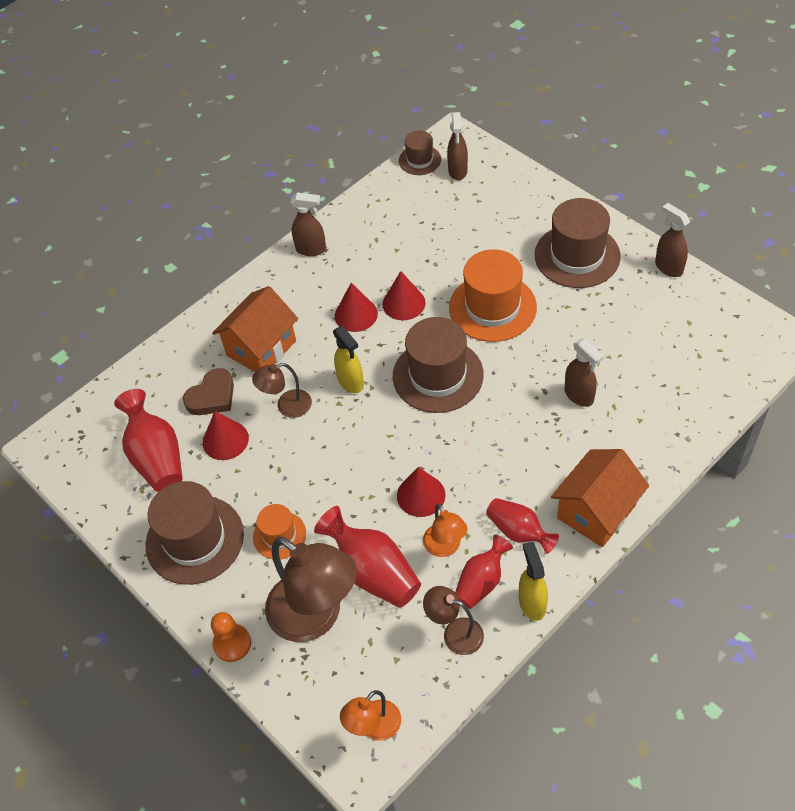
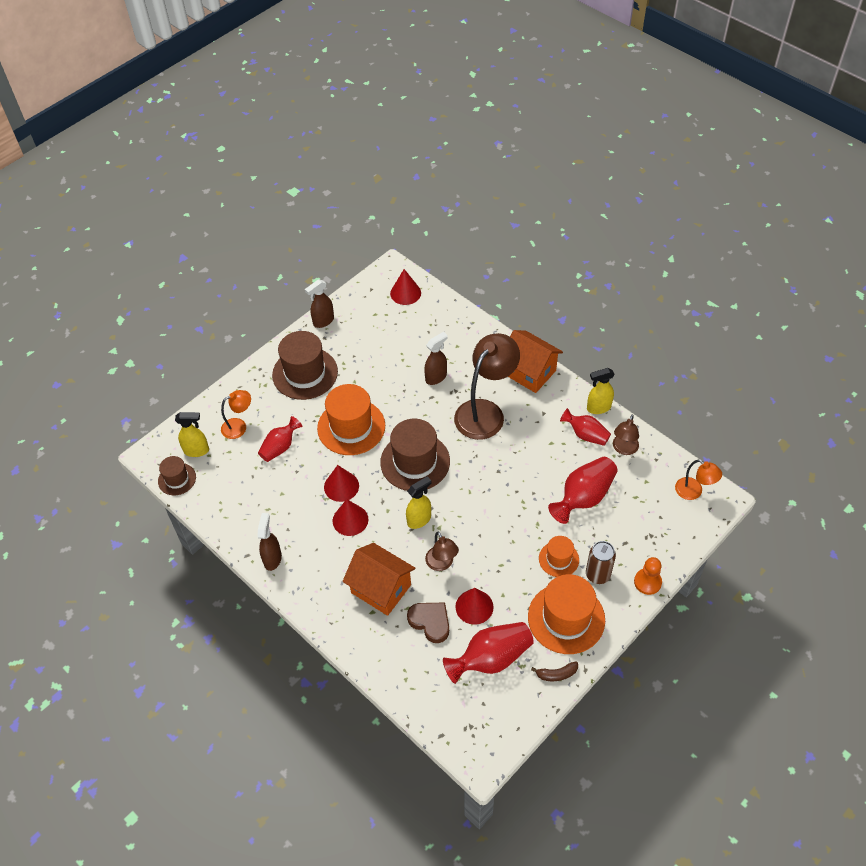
camera: 95 degrees left, 0 degrees up
brown hat [146,481,244,585] -> orange hat [528,574,605,654]
brown lamp [265,537,357,642] -> brown lamp moved to [454,333,520,440]
red cone [397,467,445,517] -> red cone moved to [390,269,421,305]
orange lamp [423,503,468,557] -> orange lamp moved to [221,390,251,439]
brown spray bottle [447,112,468,180] -> yellow spray bottle [175,412,209,457]
red vase [486,498,559,554] -> red vase moved to [258,416,302,462]
none -> brown banana [531,661,578,681]
none -> brown can [586,541,616,584]

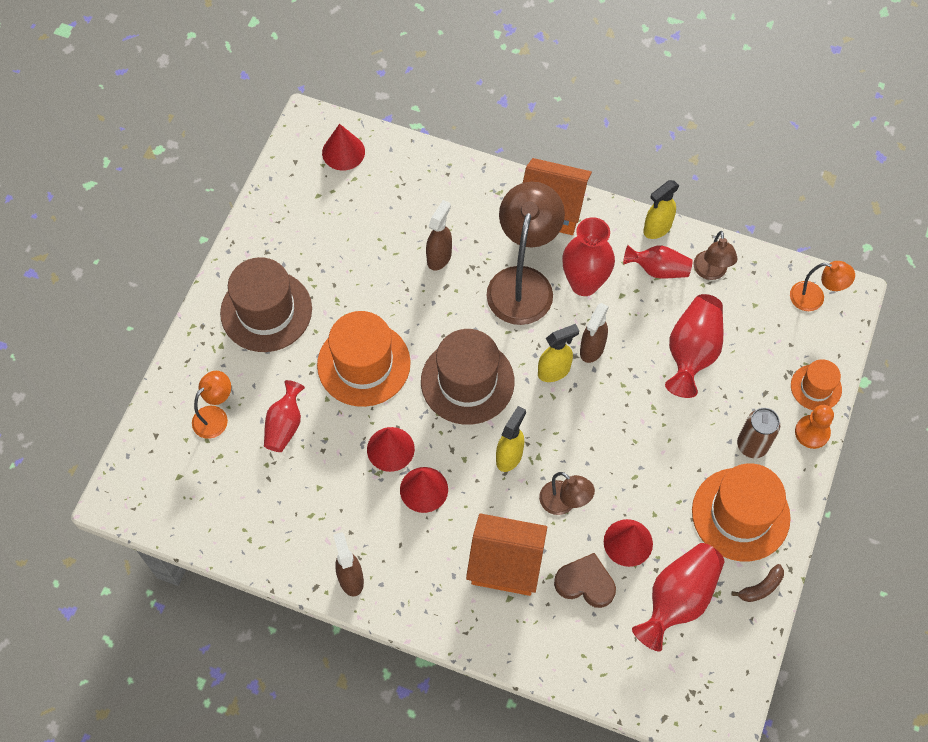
camera: 25 degrees left, 10 degrees up
brown hat [158,456,196,495] -> none
yellow spray bottle [175,412,209,457] -> yellow spray bottle moved to [538,324,579,382]
brown spray bottle [305,279,334,328] -> brown spray bottle moved to [580,303,609,363]
orange hat [539,536,579,577] -> orange hat moved to [791,359,842,410]
none -> red vase [562,217,615,296]

